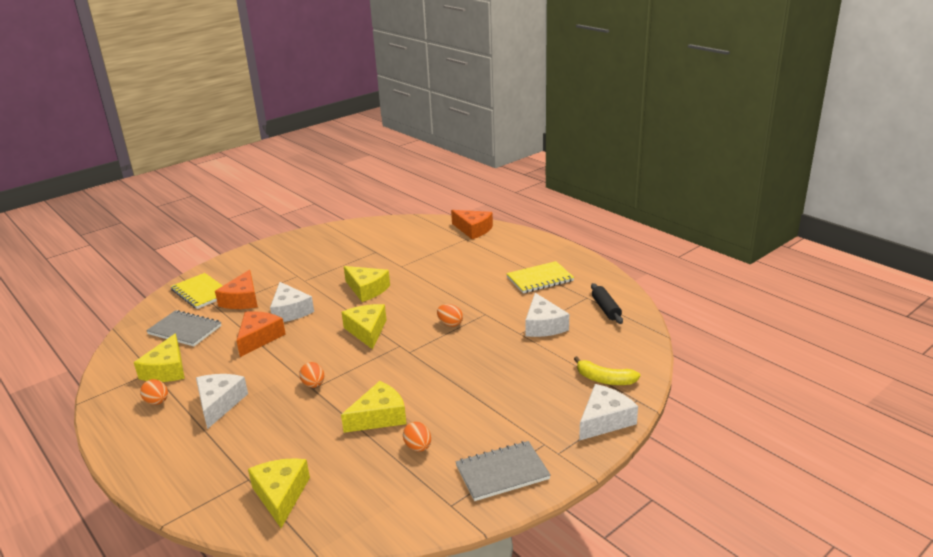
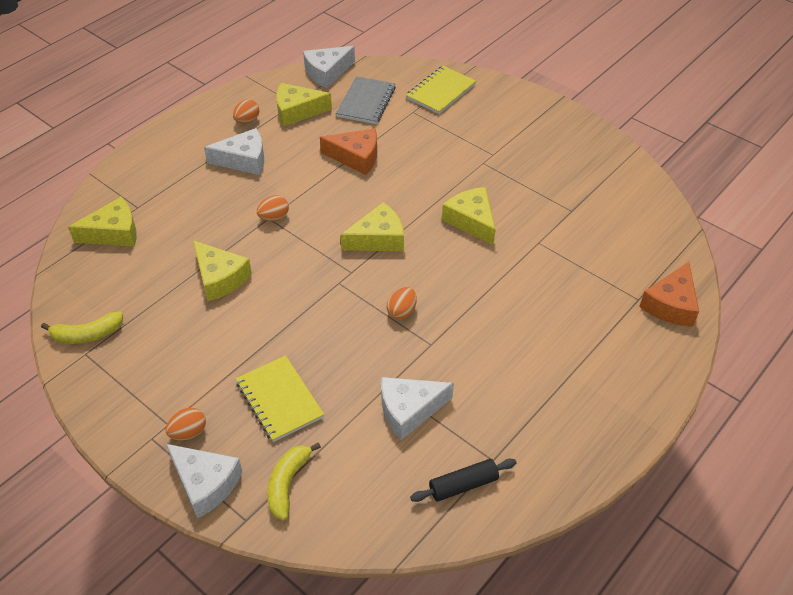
camera: 80 degrees right, 20 degrees up
orange cheese [215,270,258,309] -> none
white cheese [270,282,314,322] -> white cheese moved to [303,46,355,88]
yellow cheese [344,266,390,302] -> yellow cheese turned 120 degrees clockwise [442,187,495,245]
orange egg [403,422,431,452] -> orange egg moved to [165,408,206,441]
grey notebook [456,441,551,501] -> none
yellow notebook [506,261,574,293] -> yellow notebook moved to [236,355,324,442]
none -> yellow banana [41,312,123,344]

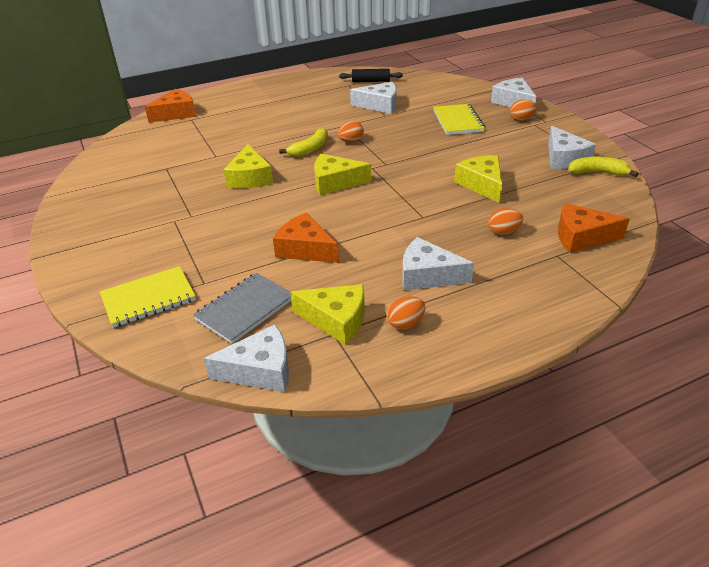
camera: 155 degrees left, 10 degrees down
yellow cheese [68,197,137,246] -> orange cheese [558,203,630,253]
orange egg [257,195,289,221] -> orange egg moved to [488,208,523,235]
yellow banana [267,442,321,521] -> yellow banana moved to [279,128,328,157]
none -> white cheese [548,126,596,169]

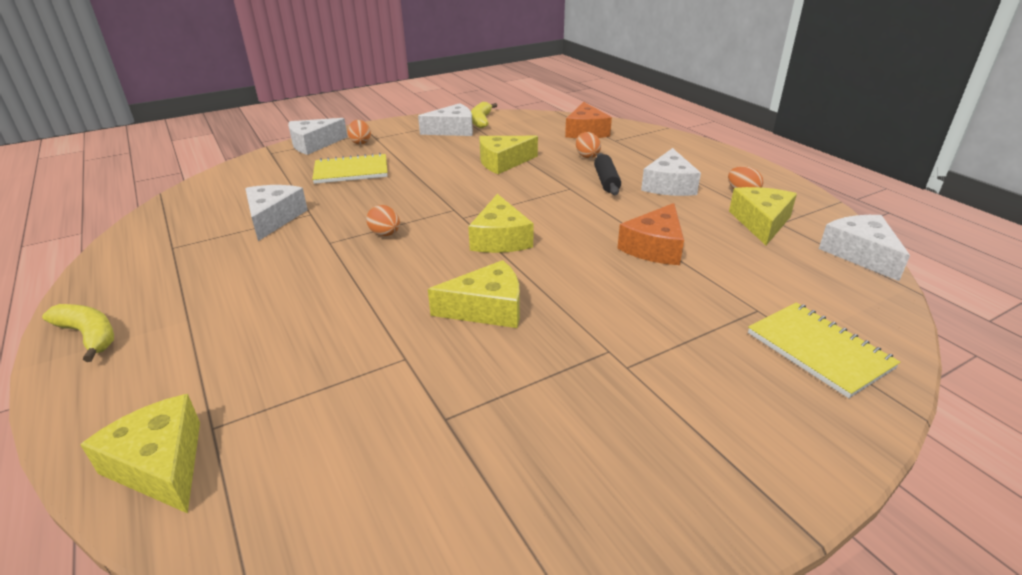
camera: 95 degrees left, 5 degrees down
orange cheese [145,89,196,123] -> yellow cheese [80,394,200,514]
grey notebook [193,273,291,344] -> none
yellow banana [279,128,328,157] -> yellow banana moved to [42,304,114,362]
black rolling pin [339,69,403,82] -> black rolling pin moved to [594,153,621,195]

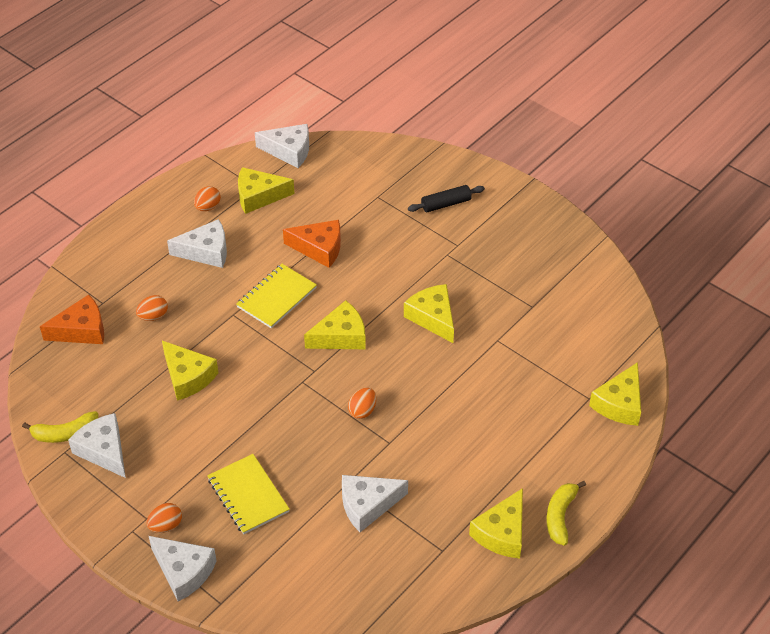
camera: 110 degrees left, 15 degrees up
black rolling pin [594,153,621,195] -> black rolling pin moved to [408,185,485,212]
yellow notebook [748,303,900,398] -> yellow notebook moved to [236,264,317,329]
white cheese [819,215,910,281] -> white cheese turned 135 degrees counterclockwise [255,124,309,168]
none -> yellow cheese [469,488,523,559]

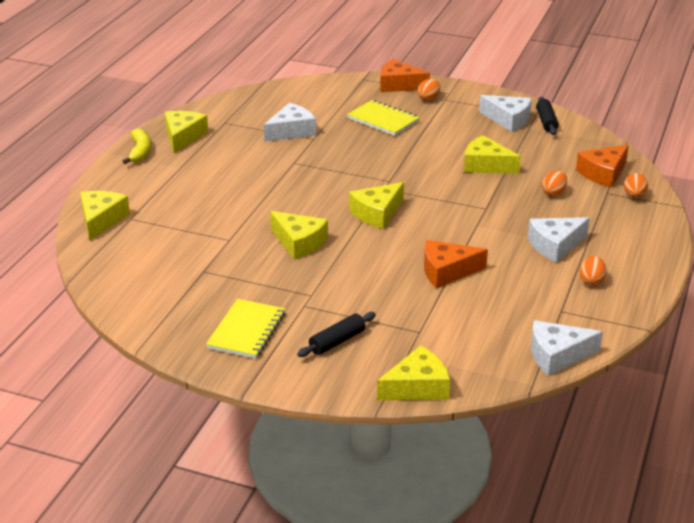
camera: 160 degrees right, 15 degrees down
yellow banana [22,411,98,443] -> black rolling pin [536,97,559,135]
white cheese [149,536,217,602] -> orange cheese [380,59,430,92]
yellow notebook [236,264,317,329] -> yellow notebook moved to [206,299,285,359]
yellow cheese [238,167,295,214] -> yellow cheese moved to [377,345,450,401]
orange egg [348,388,376,419] -> orange egg moved to [624,173,648,198]

